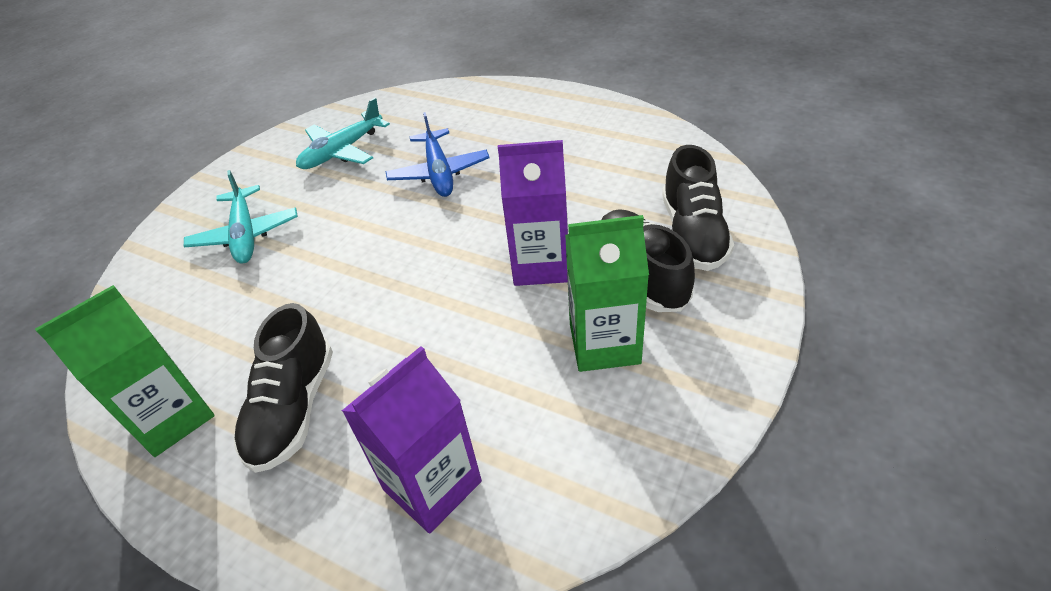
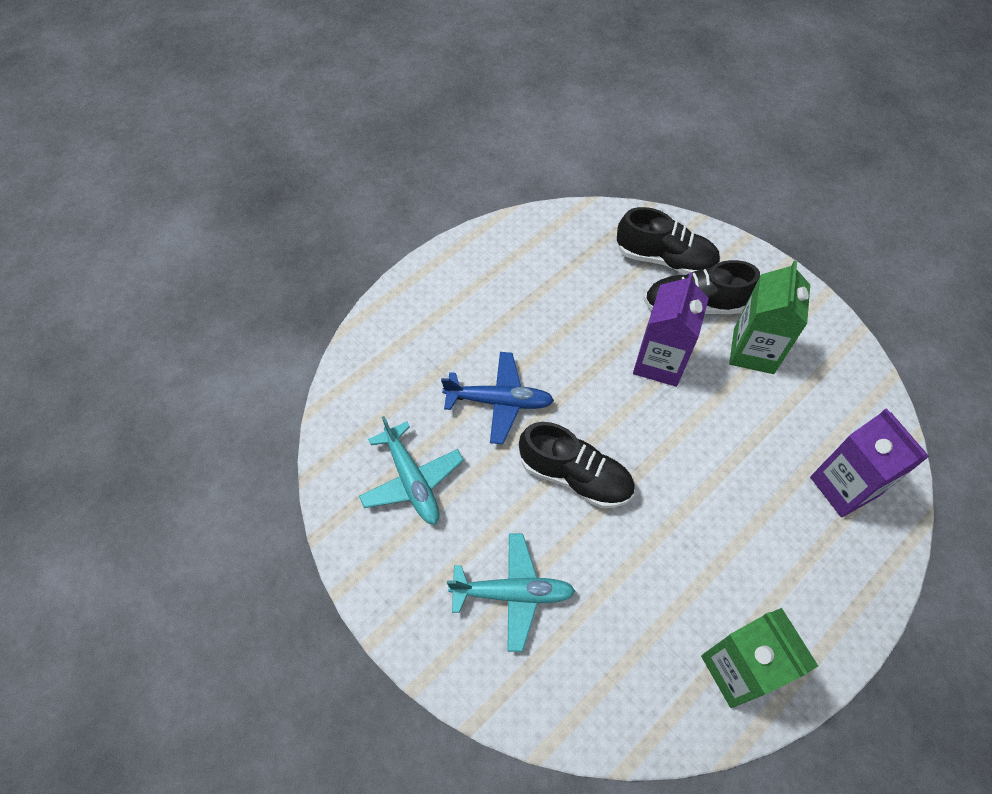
camera: 75 degrees left, 15 degrees up
black shoe [234,303,333,473] -> black shoe moved to [519,422,635,508]

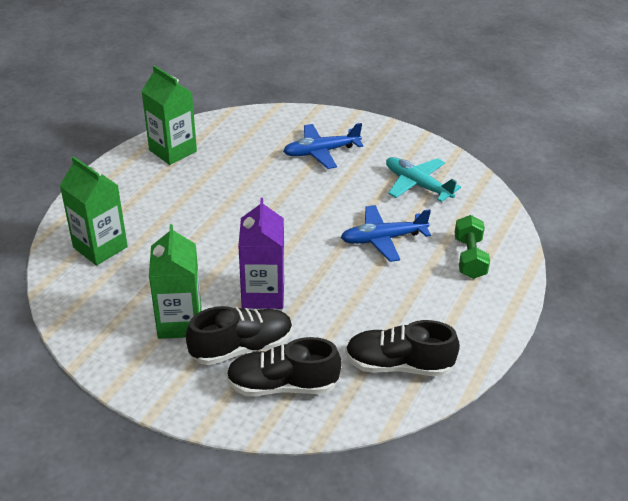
camera: 160 degrees right, 20 degrees down
turquoise plane [447,533,575,652] -> blue plane [283,123,363,169]
black shoe [519,422,635,508] -> black shoe moved to [345,320,460,377]
purple carton [810,408,929,517] -> green carton [60,156,128,266]
none -> green dumbbell [455,215,490,279]

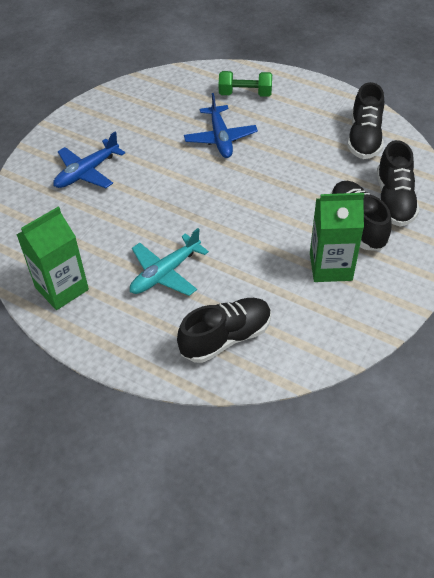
camera: 85 degrees left, 10 degrees up
green carton [60,156,128,266] -> black shoe [177,298,271,363]
purple carton [238,198,284,309] -> none
blue plane [283,123,363,169] -> blue plane turned 60 degrees clockwise [53,132,125,188]
turquoise plane [386,157,461,202] -> turquoise plane moved to [130,228,209,296]

